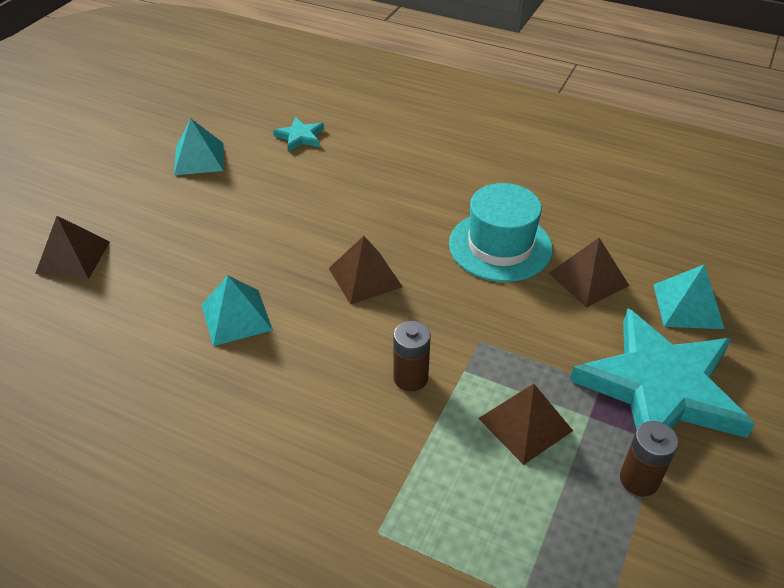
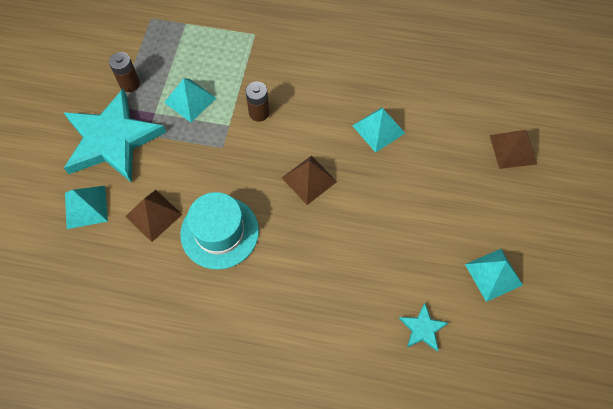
camera: 165 degrees right, 20 degrees up
brown pyramid [478,384,573,465] -> turquoise pyramid [164,78,216,122]

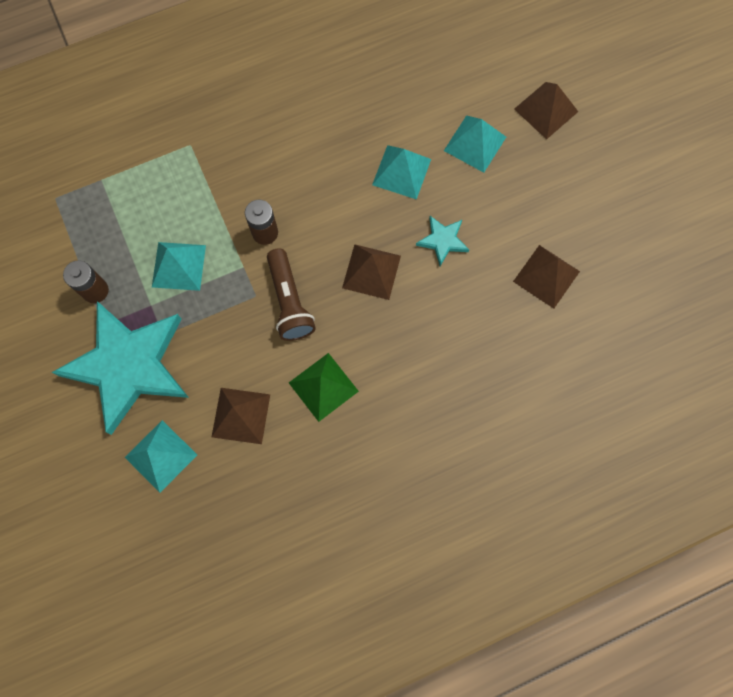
camera: 35 degrees left, 10 degrees up
turquoise hat [180,192,259,270] -> green pyramid [289,353,359,422]
turquoise star [399,303,448,352] -> turquoise star moved to [416,216,469,266]
turquoise pyramid [465,249,523,302] -> turquoise pyramid moved to [444,115,506,173]
none -> brown flashlight [267,248,316,341]
none -> brown pyramid [513,245,580,309]

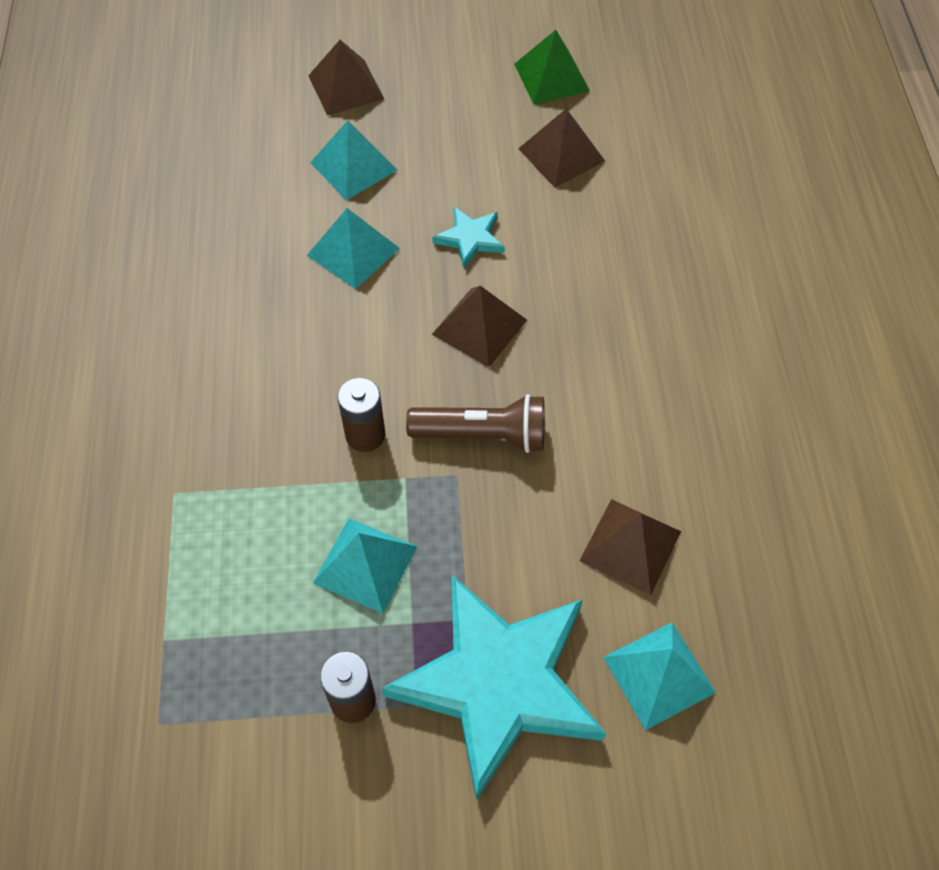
camera: 70 degrees left, 15 degrees down
green pyramid [289,353,359,422] -> green pyramid moved to [514,30,590,104]

